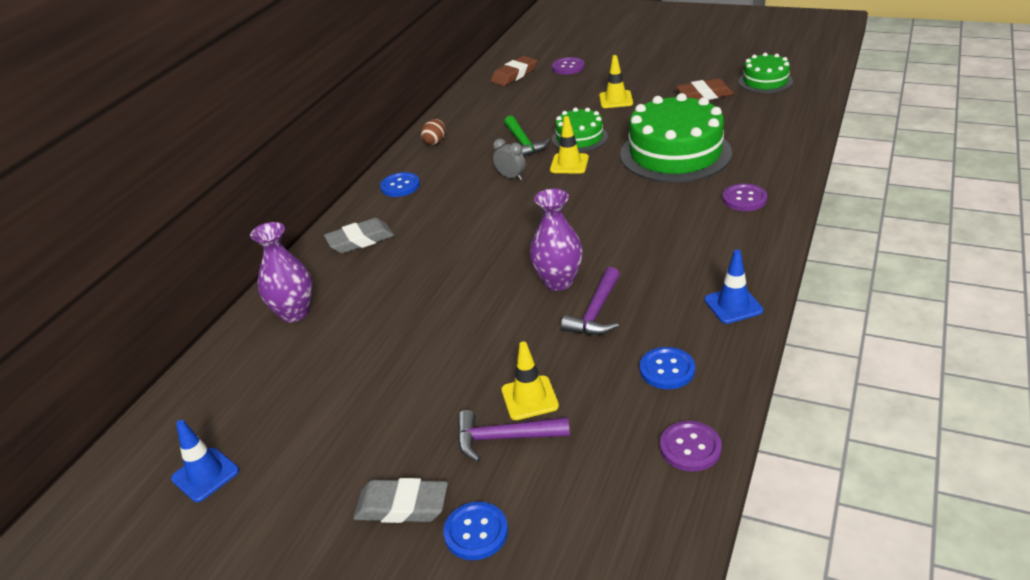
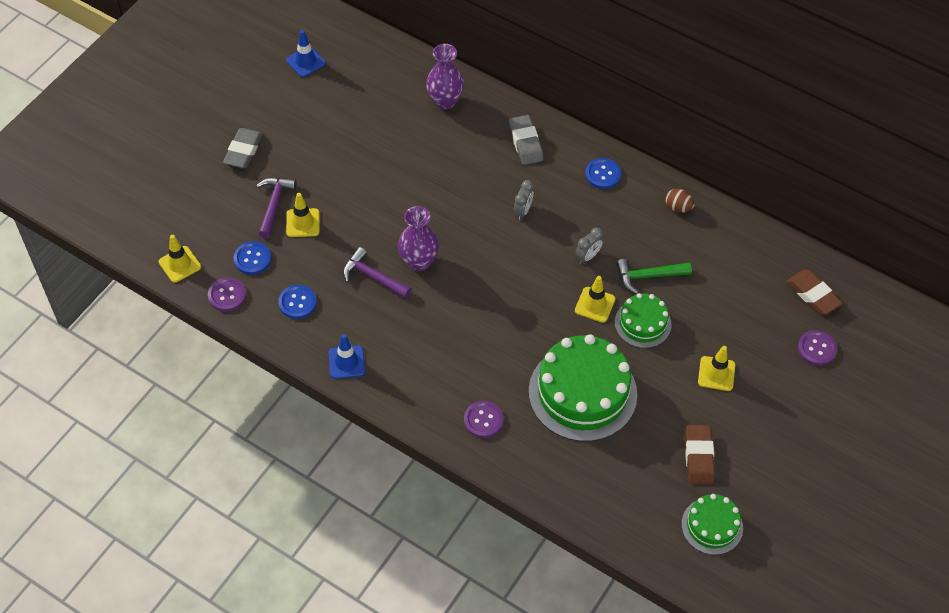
camera: 95 degrees right, 20 degrees up
blue button [443,502,508,560] -> blue button moved to [234,241,271,275]
none -> yellow traffic cone [159,235,201,283]
none -> grey clock [514,180,534,220]

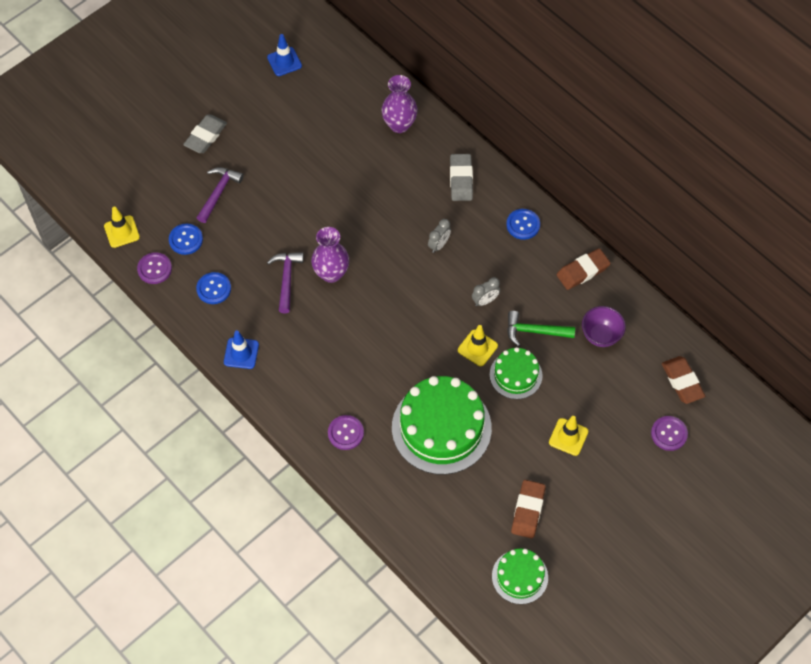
camera: 15 degrees right, 5 degrees up
yellow traffic cone [286,193,320,237] -> none
purple hammer [343,247,412,299] -> purple hammer turned 45 degrees clockwise [267,252,304,313]
brown egg [665,189,695,213] -> brown eraser [556,248,611,290]
none -> purple bowl [582,306,626,347]

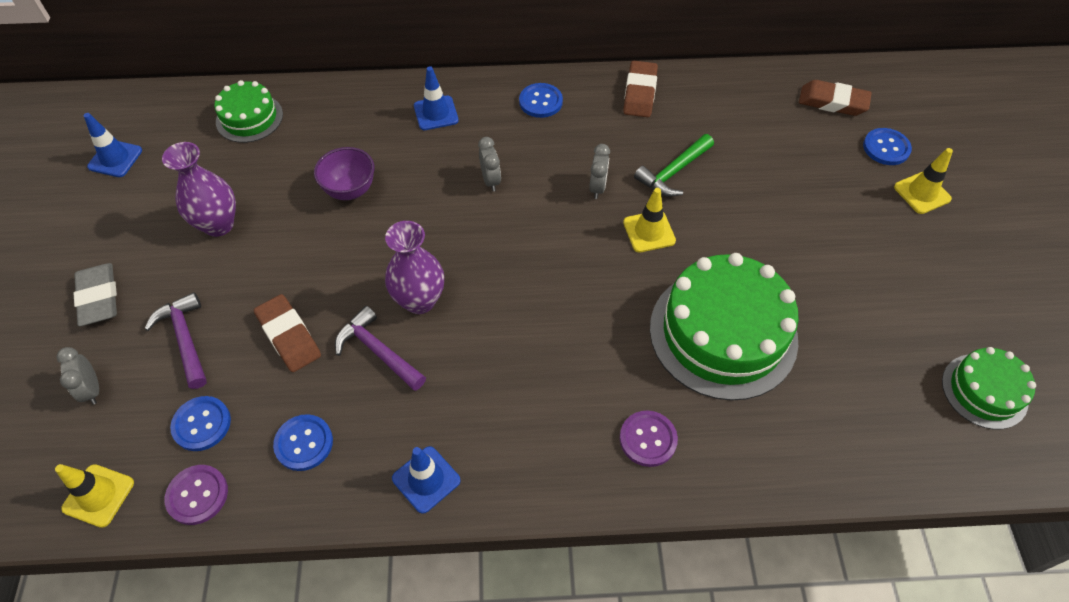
camera: 50 degrees left, 5 degrees down
purple vase [381,75,418,133] -> purple vase moved to [162,142,236,237]
grey eraser [450,154,473,201] -> blue traffic cone [414,66,459,130]
green cake [490,347,543,399] -> green cake moved to [214,80,283,143]
brown eraser [511,480,546,538] -> brown eraser moved to [254,294,321,372]
yellow traffic cone [549,416,588,456] -> yellow traffic cone moved to [894,148,953,214]
purple bowl [582,306,626,347] -> purple bowl moved to [314,147,374,200]
purple button [651,416,688,451] -> blue button [863,128,912,165]
none -> grey clock [57,347,99,405]

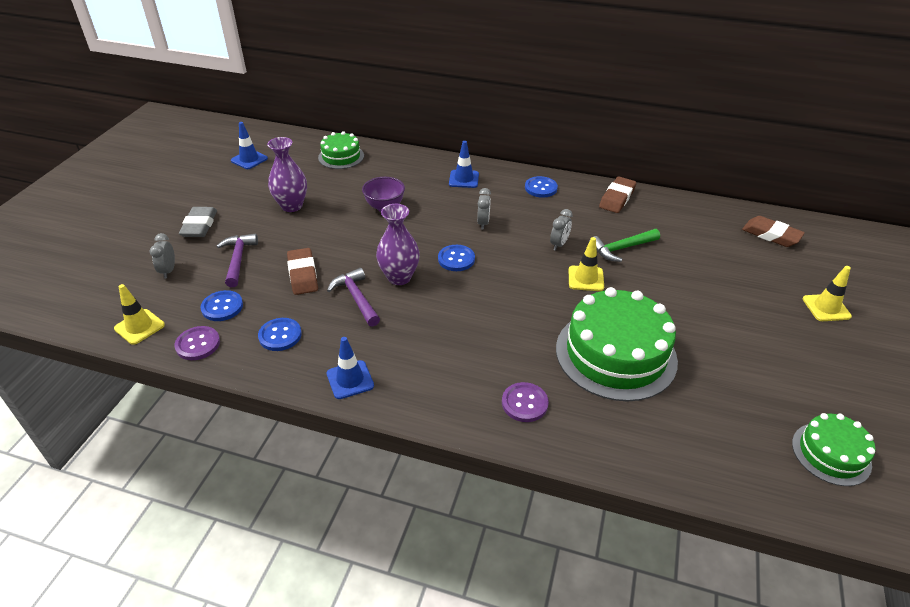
camera: 20 degrees right, 15 degrees down
blue button [863,128,912,165] -> blue button moved to [438,245,475,271]

